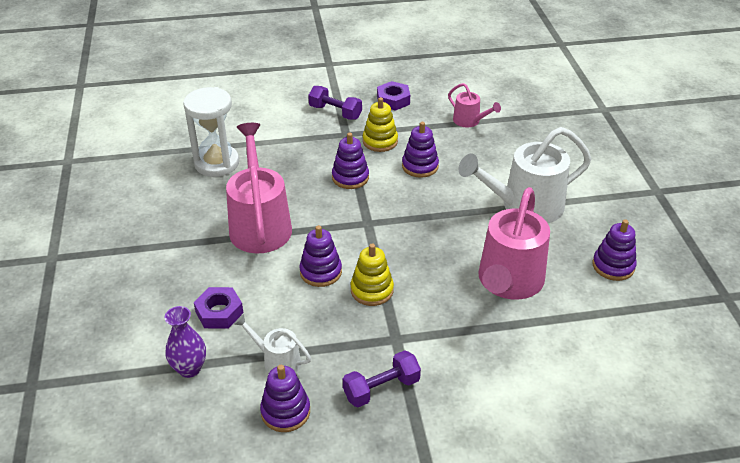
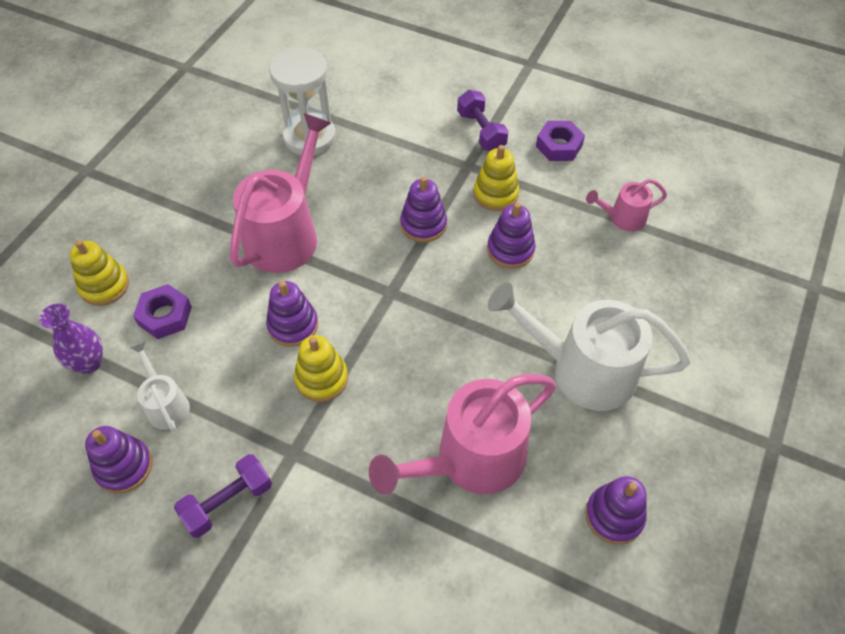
camera: 35 degrees right, 15 degrees up
purple dumbbell [343,350,421,407] -> purple dumbbell turned 45 degrees counterclockwise [174,454,272,538]
pink watering can [448,83,501,127] -> pink watering can turned 90 degrees clockwise [586,179,667,231]
none -> yellow stacking toy [70,240,129,306]

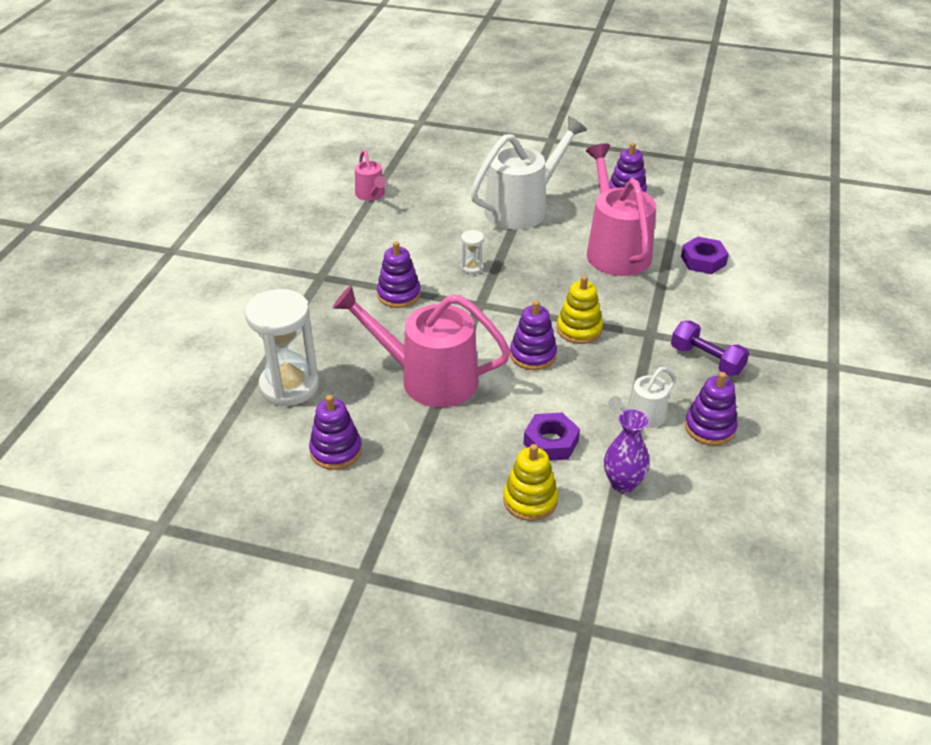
camera: 100 degrees left, 15 degrees down
pink watering can [369,374,556,494] -> pink watering can turned 150 degrees counterclockwise [586,143,656,276]
purple dumbbell [457,90,509,151] -> none
yellow stacking toy [474,145,519,211] -> none
purple stacking toy [487,203,535,269] -> purple stacking toy moved to [309,395,362,470]
white watering can [488,282,691,411] -> white watering can turned 135 degrees counterclockwise [471,116,587,230]
purple nut [536,121,585,161] -> purple nut moved to [681,237,729,274]
none -> white hourglass [461,230,484,274]

